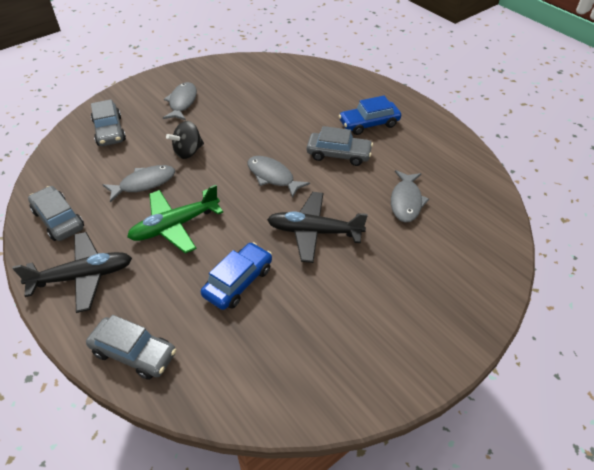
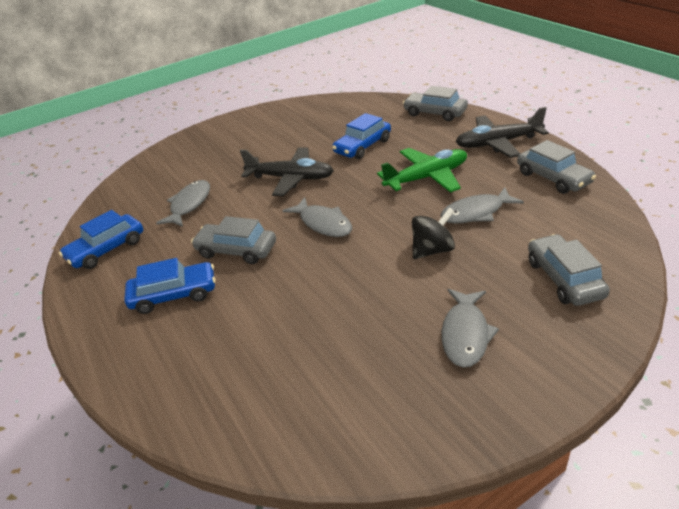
camera: 170 degrees left, 10 degrees down
none -> blue car [59,210,143,269]

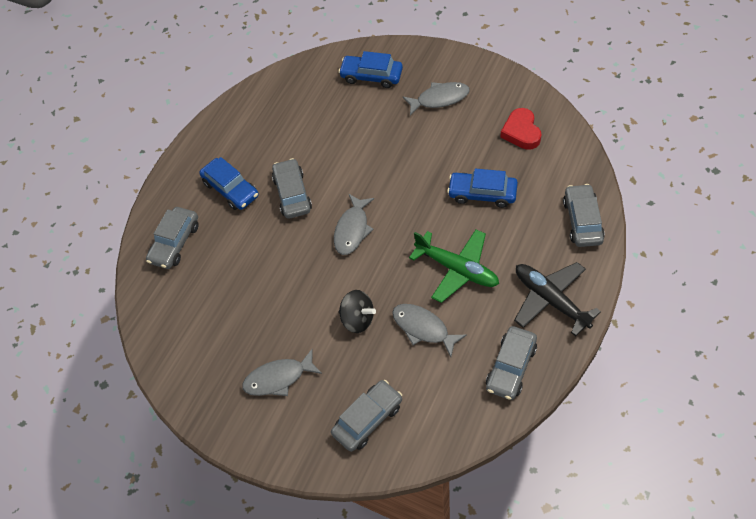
camera: 60 degrees right, 20 degrees up
blue car [59,210,143,269] -> blue car moved to [338,51,403,88]
grey fish [156,180,210,227] -> grey fish moved to [403,82,470,115]
black plane [240,147,334,196] -> none
none -> grey car [146,207,199,269]
none -> red heart [500,108,541,150]

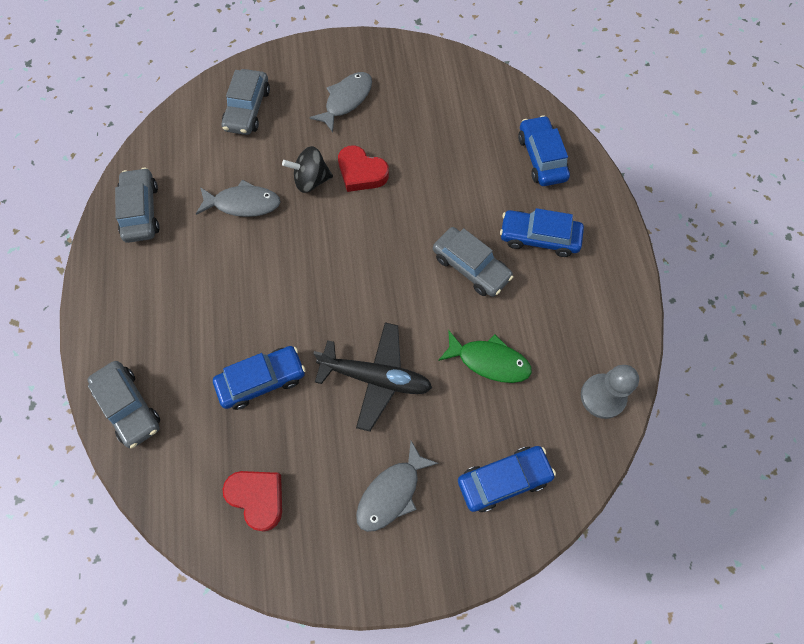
camera: 140 degrees right, 10 degrees up
grey car [146,207,199,269] -> blue car [518,115,570,186]
grey fish [334,194,374,255] -> none
green plane [409,229,499,303] -> none
black plane [514,262,601,336] -> black plane moved to [313,322,432,432]
none -> red heart [338,145,389,192]
none -> green fish [438,330,532,383]
none -> grey pawn [581,365,639,419]

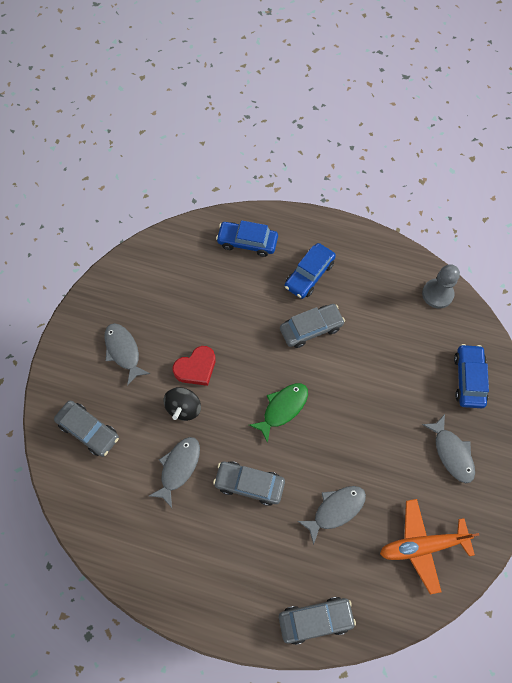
camera: 65 degrees left, 0 degrees up
grey car [115,168,160,243] -> grey car moved to [213,461,285,506]
blue car [213,346,306,410] -> grey fish [298,486,366,545]
red heart [223,471,282,532] -> orange plane [380,499,479,594]
black plane [313,322,432,432] -> none
green fish [438,330,532,383] -> green fish moved to [249,383,308,443]

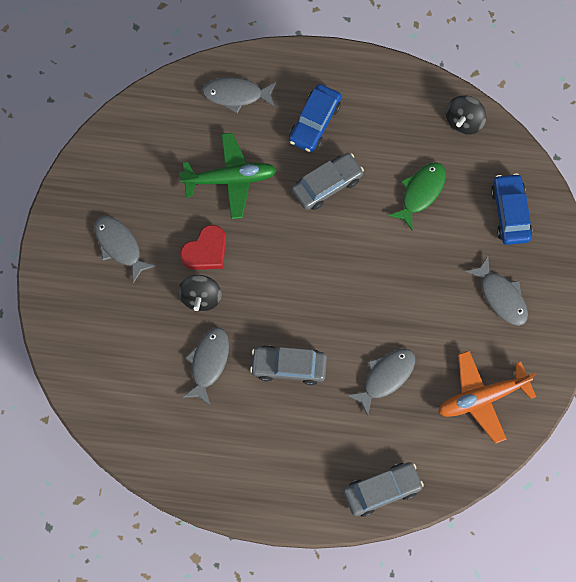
camera: 10 degrees left, 5 degrees up
grey car [54,400,119,457] -> none
blue car [216,220,278,257] -> grey fish [202,77,276,113]
green fish [249,383,308,443] -> green fish moved to [388,162,446,230]
grey pawn [422,264,460,309] -> black spinning top [446,95,486,135]
none -> green plane [179,133,277,219]

